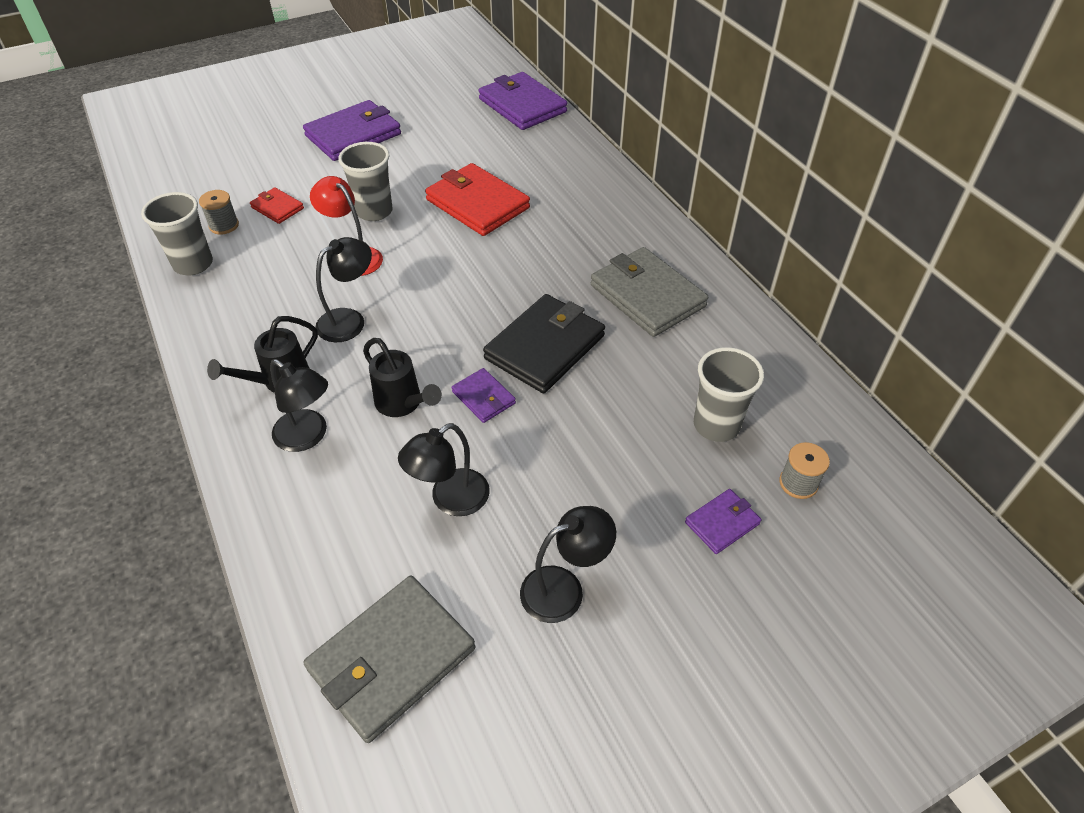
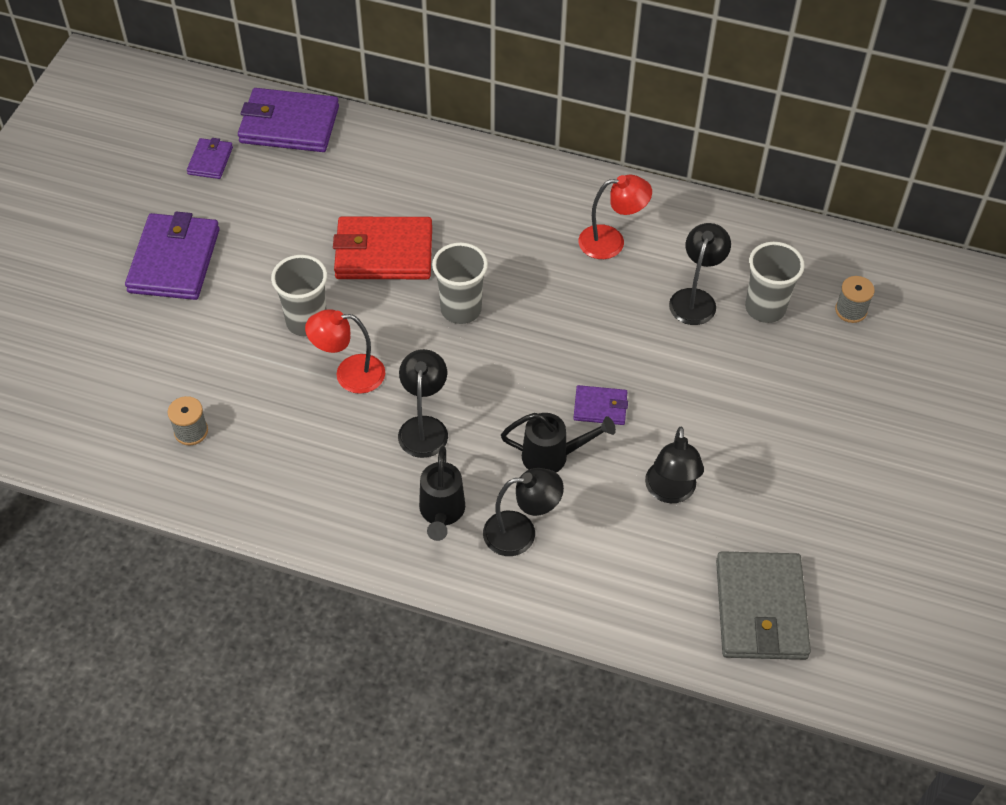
camera: 45 degrees left, 5 degrees up
grey cup [141,192,213,275] -> grey cup moved to [432,243,488,324]
red wallet [250,187,304,224] -> none
black wallet [483,294,605,393] -> none
black lamp [520,506,616,623] -> black lamp moved to [669,223,731,325]
grey wallet [591,247,708,337] -> red lamp [579,175,652,259]
purple wallet [685,489,761,554] -> purple wallet moved to [187,138,233,179]

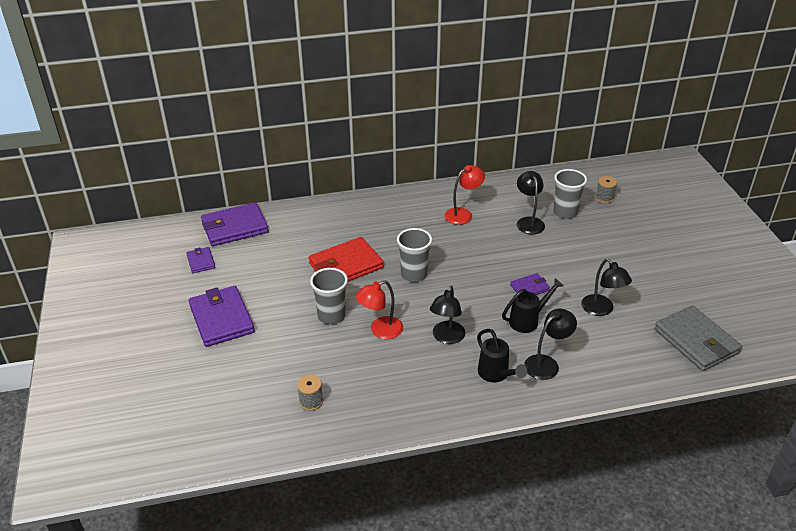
camera: 30 degrees left, 15 degrees down
black lamp [398,349,448,458] -> black lamp turned 135 degrees counterclockwise [430,285,465,344]

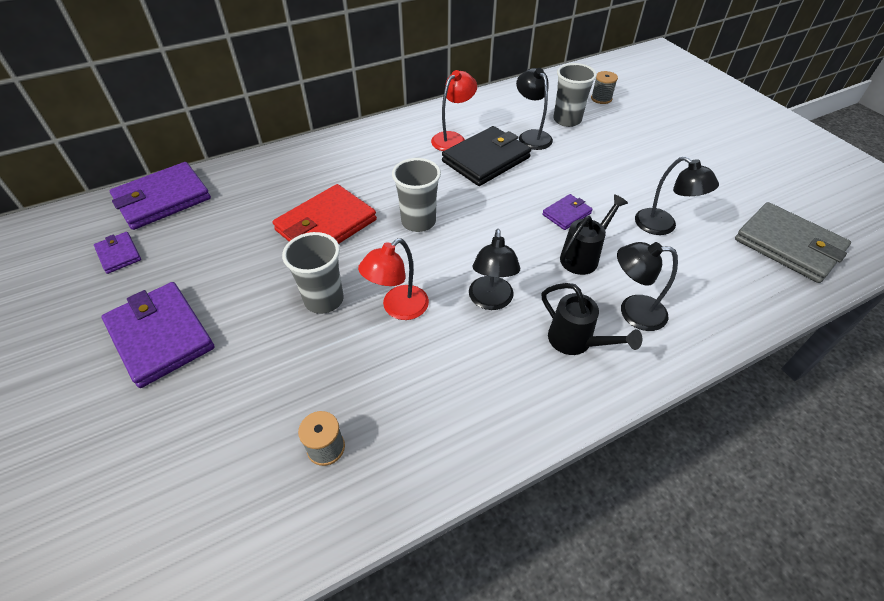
camera: 15 degrees left, 10 degrees up
black lamp [524,308,577,380] -> black lamp turned 120 degrees counterclockwise [617,242,678,331]
none -> black wallet [442,126,531,186]

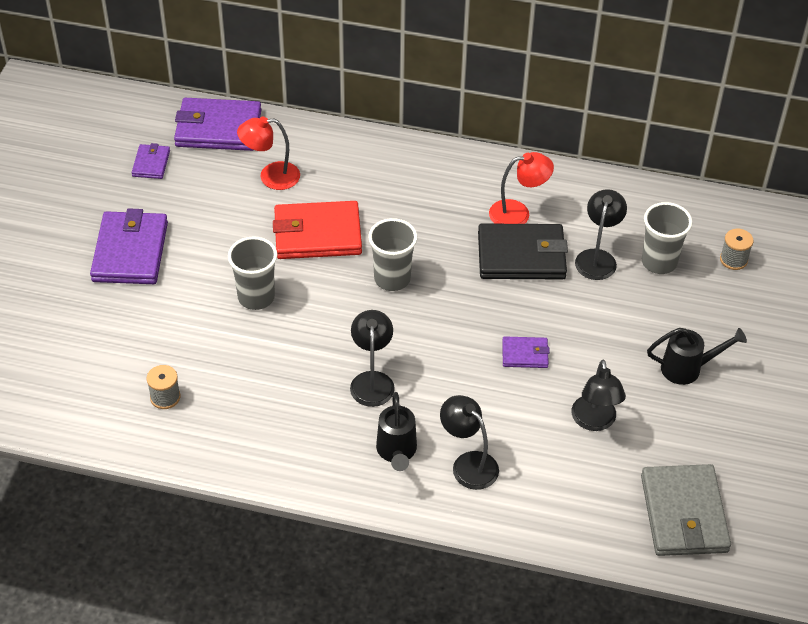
camera: 40 degrees right, 0 degrees up
red lamp [358,238,429,320] -> red lamp moved to [237,117,300,190]
black lamp [469,229,520,310] -> black lamp turned 135 degrees clockwise [350,310,395,407]
black watering can [560,194,628,275] -> black watering can moved to [647,328,747,385]

